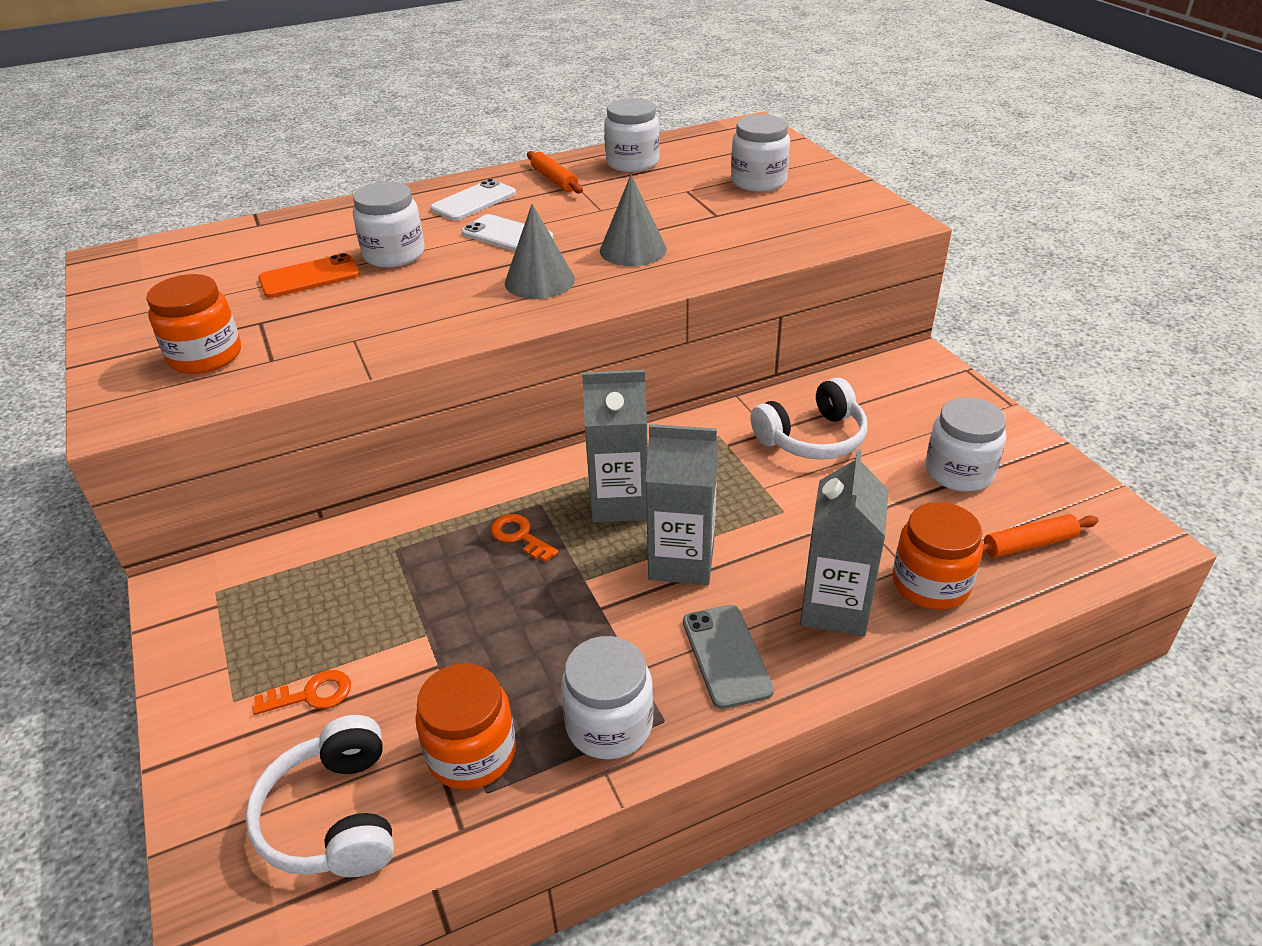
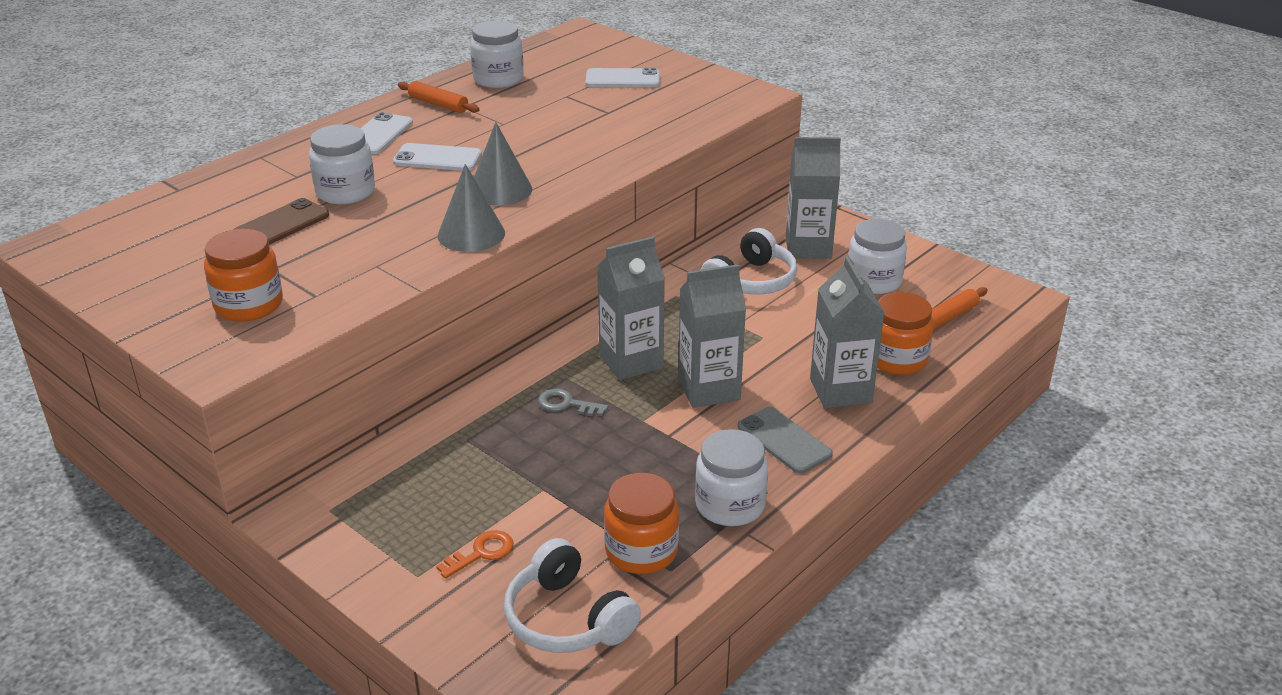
camera: 25 degrees left, 5 degrees down
orange phone [258,253,360,298] -> brown phone [234,198,329,245]
orange key [491,514,559,562] -> grey key [538,389,608,416]
grey cone [600,175,667,266] -> grey cone moved to [437,164,505,252]
white jar [731,114,790,192] -> white phone [585,68,660,87]
none -> grey carton [786,137,841,259]

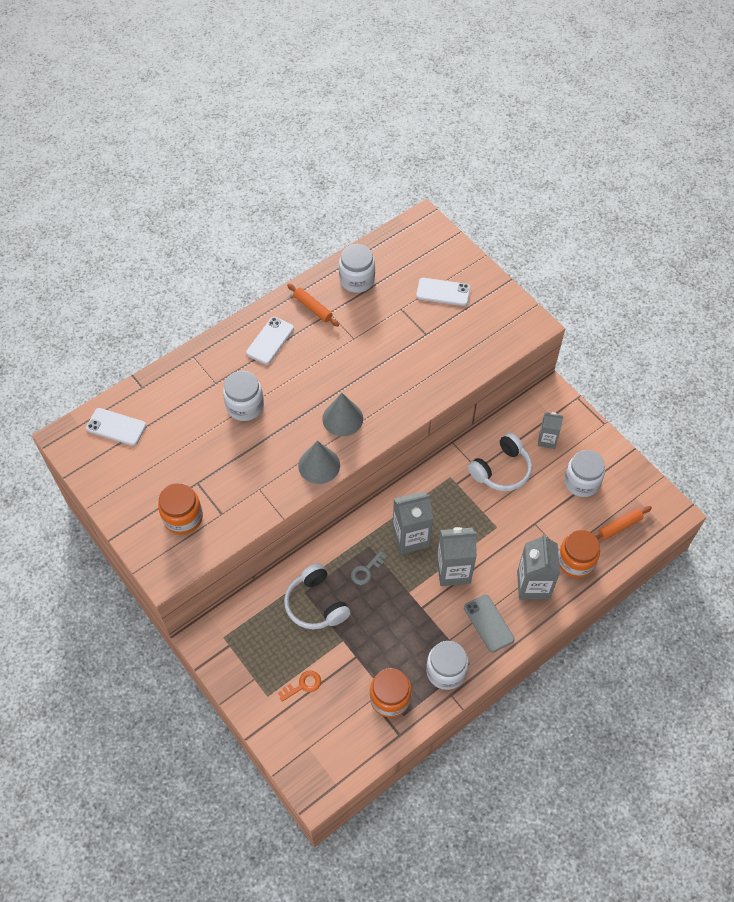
camera: 10 degrees right, 25 degrees up
brown phone [234,198,329,245] -> none
white phone [393,143,482,171] -> white phone moved to [86,408,146,446]
white headphones [504,538,641,653] -> white headphones moved to [284,563,351,629]
grey key [538,389,608,416] -> grey key turned 75 degrees counterclockwise [351,551,387,585]
grey carton [786,137,841,259] -> grey carton [538,412,563,449], size x0.60

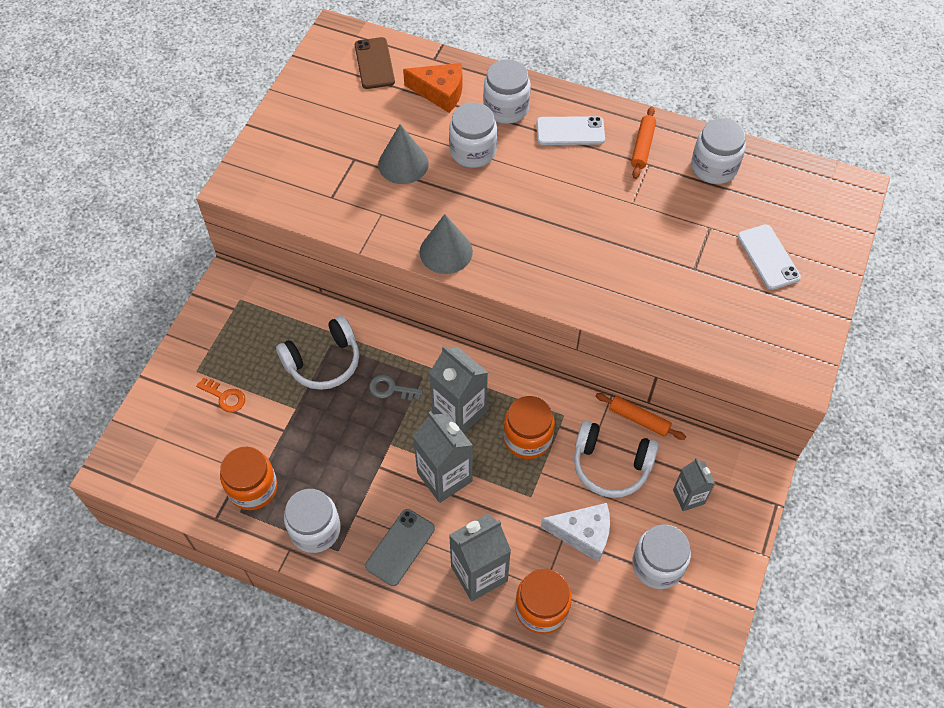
camera: 60 degrees right, 0 degrees up
white phone [86,408,146,446] -> brown phone [355,37,395,89]
orange jar [158,483,203,535] -> orange jar moved to [503,396,555,459]
white headphones [284,563,351,629] -> white headphones turned 150 degrees counterclockwise [276,316,359,390]
grey cone [322,393,363,436] -> grey cone moved to [378,124,429,184]
orange rolling pin [596,506,652,540] -> orange rolling pin moved to [596,393,686,440]
none -> orange cheese [403,63,463,113]
none -> white jar [483,59,531,124]
none -> white cheese [541,503,610,562]

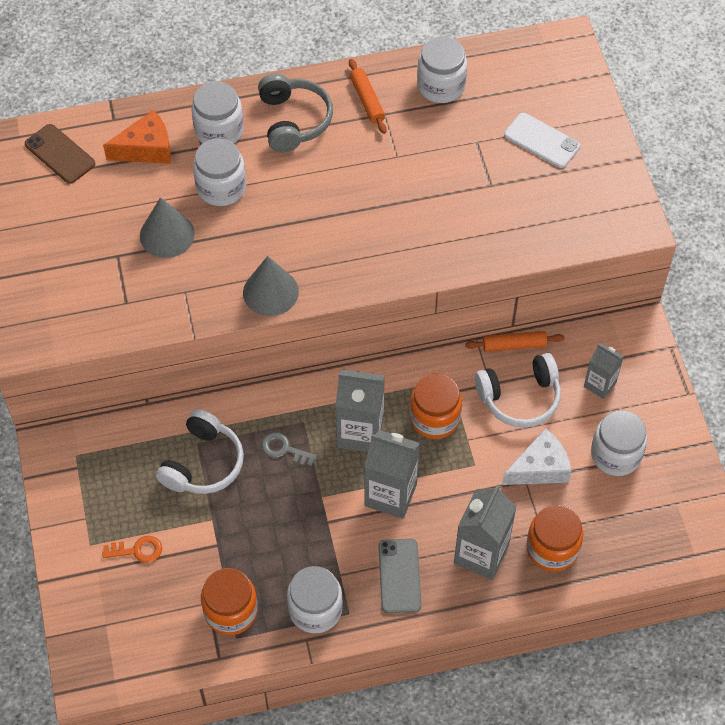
camera: 35 degrees left, 0 degrees up
grey key [369,375,423,401] -> grey key turned 45 degrees clockwise [261,432,317,466]
white phone [536,116,605,145] -> grey headphones [258,73,333,152]

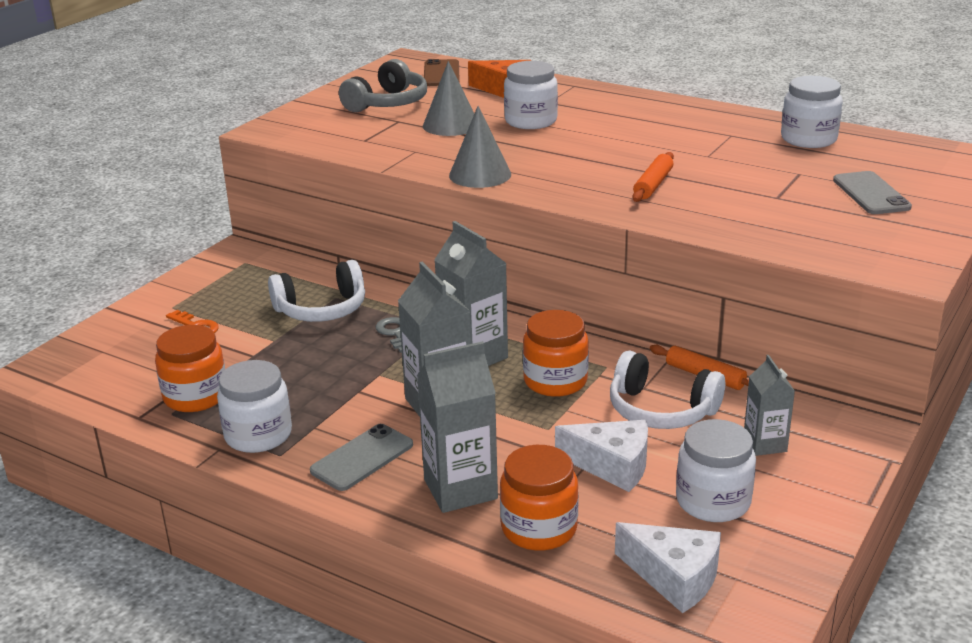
camera: 45 degrees right, 30 degrees down
white jar [192,81,244,144] -> none
grey headphones [258,73,333,152] -> grey headphones moved to [339,59,427,112]
orange rolling pin [349,59,387,134] -> orange rolling pin moved to [632,152,674,202]
white phone [504,113,580,168] -> grey phone [833,171,912,214]
none -> white cheese [615,522,721,613]

